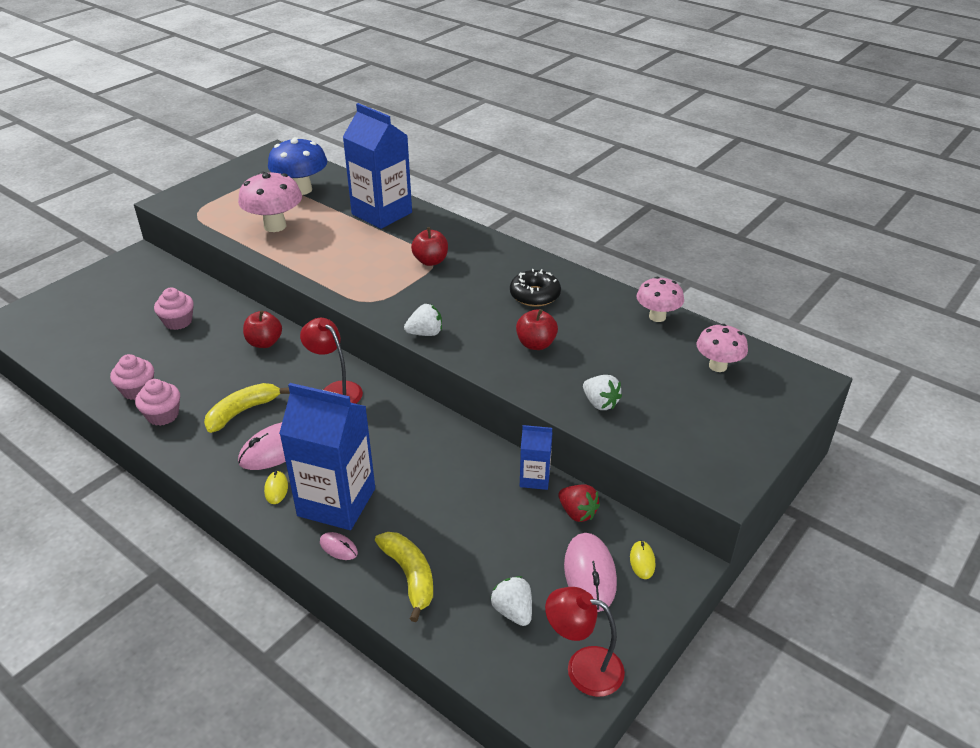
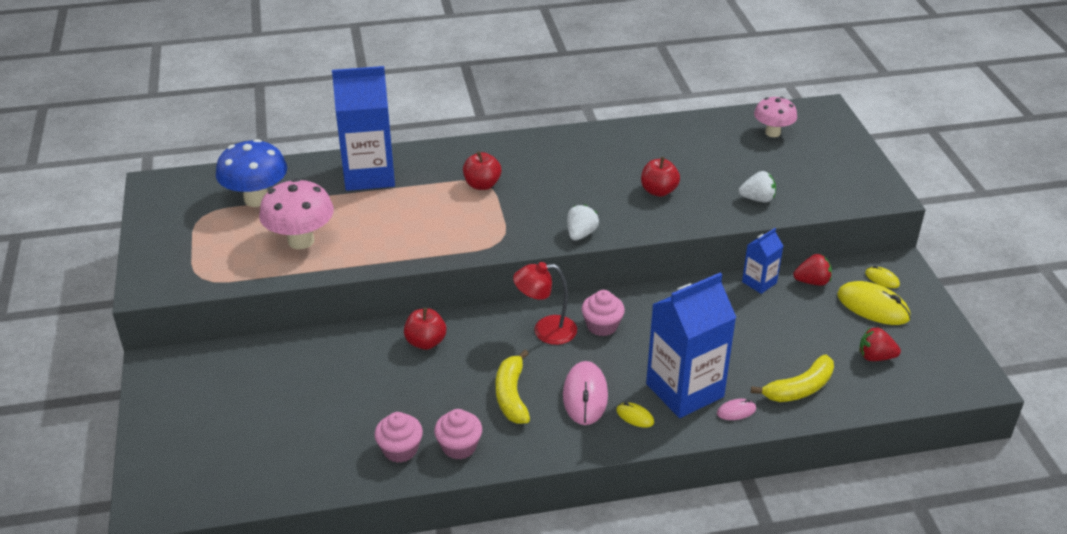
camera: 50 degrees left, 0 degrees up
pink cupcake [154,288,194,330] -> pink cupcake moved to [582,290,625,336]
yellow banana [375,532,433,622] -> yellow banana turned 135 degrees clockwise [751,355,834,402]
white strawberry [491,576,532,626] -> red strawberry [859,328,901,361]
black donut [510,269,561,307] -> none
red lamp [545,587,625,697] -> none
pink mouse [564,533,617,612] -> yellow mouse [837,281,911,325]
pink mushroom [637,277,684,322] -> none

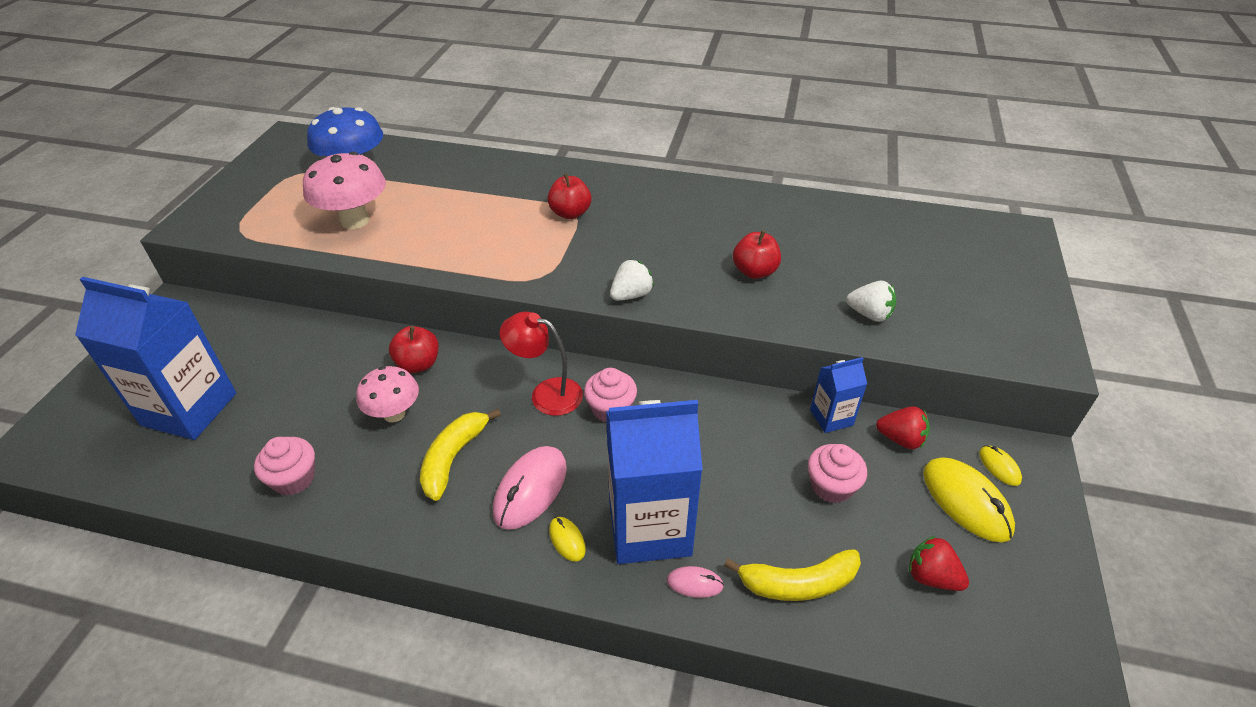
camera: 25 degrees right, 5 degrees up
blue carton [332,66,395,191] -> blue carton moved to [75,277,236,440]
pink cupcake [434,409,482,460] -> pink cupcake moved to [808,444,867,503]
pink mushroom [754,97,797,137] -> pink mushroom moved to [357,366,419,422]

